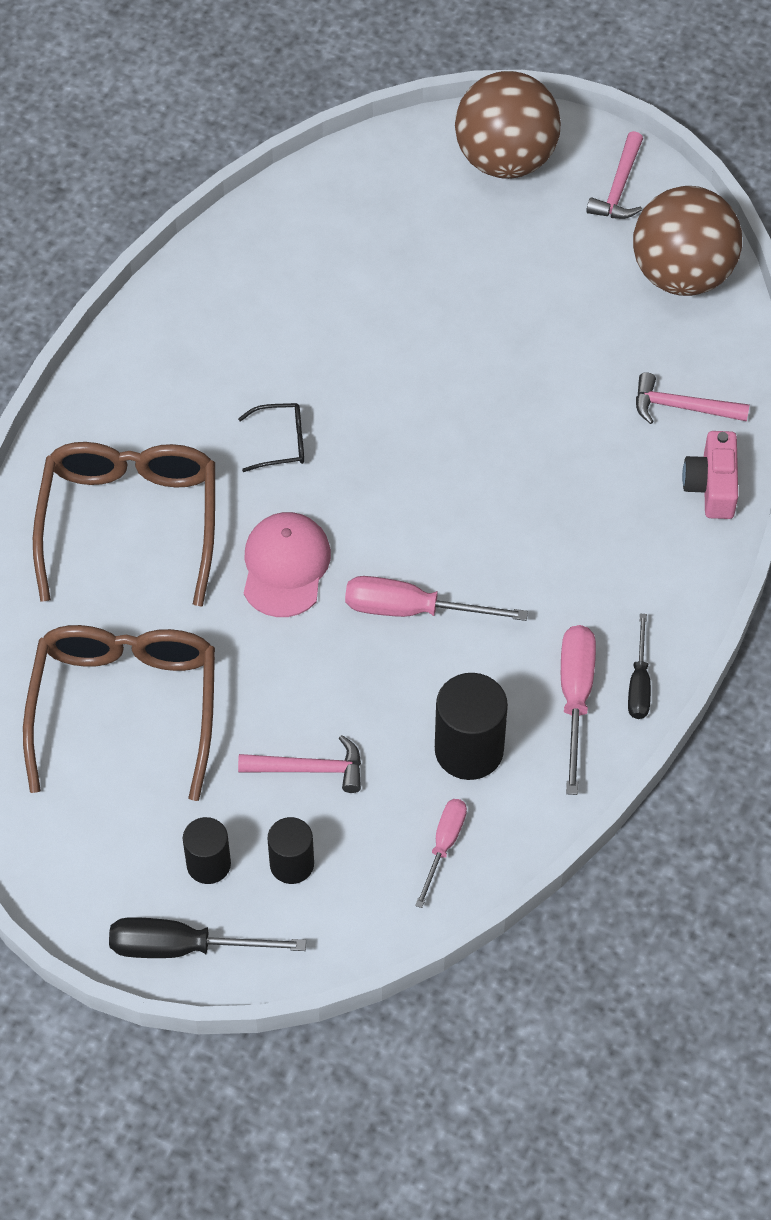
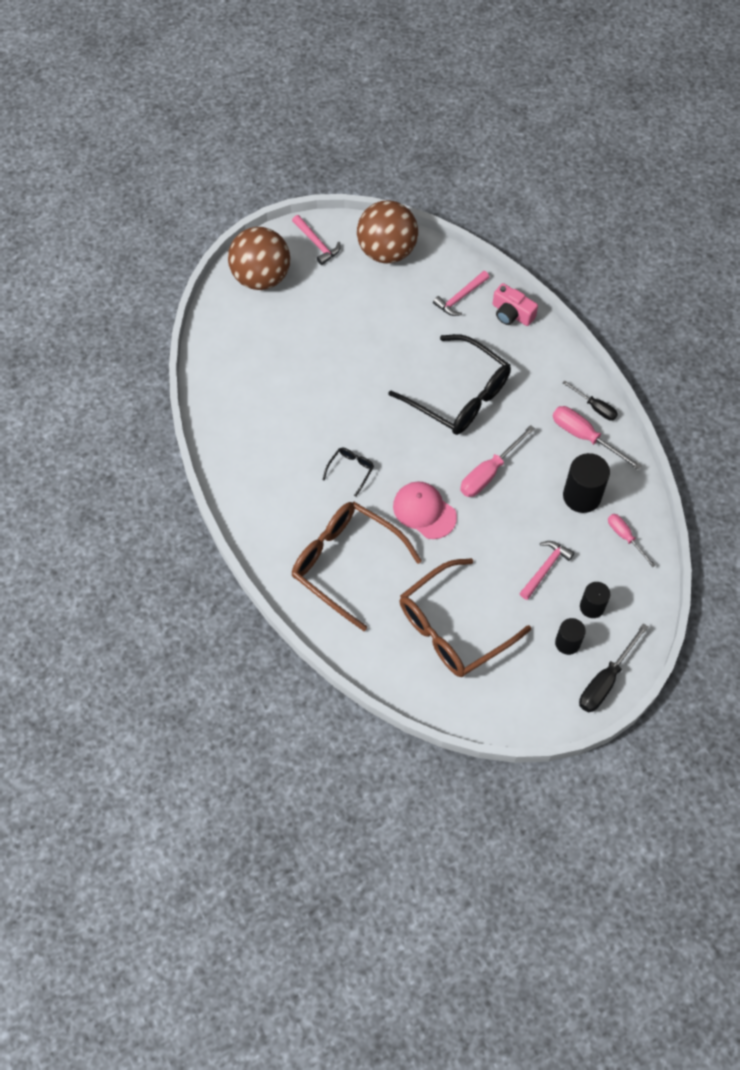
camera: 55 degrees left, 5 degrees up
brown glasses [23,625,215,801] -> brown glasses turned 75 degrees counterclockwise [400,558,531,677]
none -> black glasses [388,334,511,435]

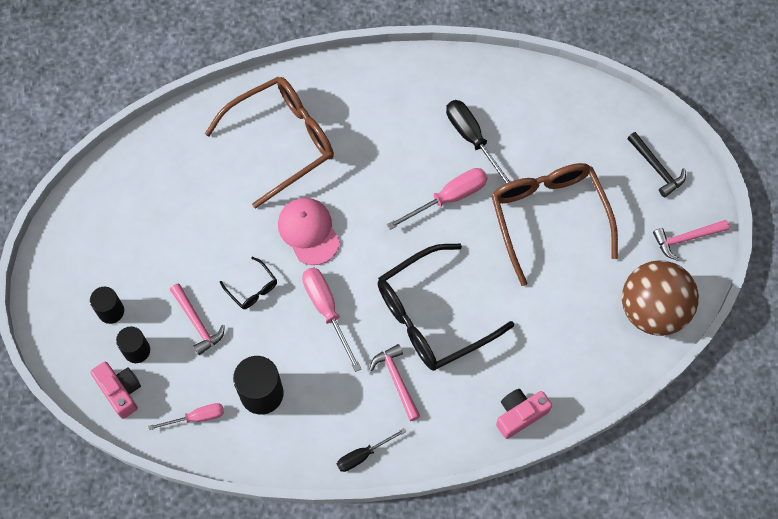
camera: 110 degrees right, 5 degrees up
brown ball [228,227,290,290] -> black hammer [627,132,686,197]
black glasses [323,448,374,497] -> black glasses moved to [220,257,277,309]
pink cap [393,481,457,539] -> pink cap turned 90 degrees counterclockwise [278,198,340,265]
brown glasses [400,558,531,677] -> brown glasses moved to [491,163,618,286]
pink hammer [433,271,489,316] -> pink hammer moved to [369,344,420,421]
pink screwdriver [553,406,642,470] -> pink screwdriver moved to [387,168,488,230]
black screwdriver [579,623,648,712] -> black screwdriver moved to [446,100,511,184]
none -> pink camera [90,362,141,419]

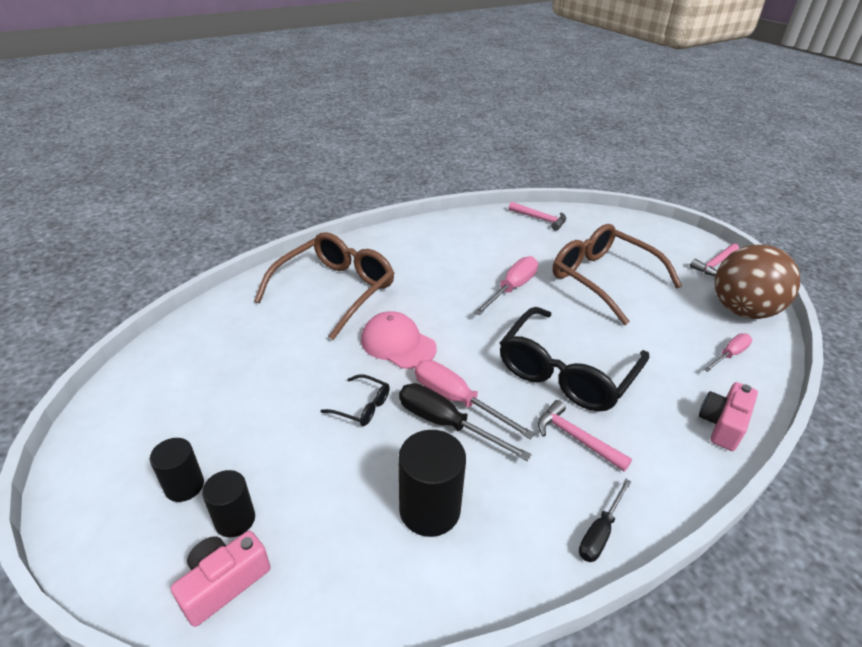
camera: 25 degrees left, 30 degrees down
pink camera [90,362,141,419] -> pink camera turned 75 degrees counterclockwise [171,531,271,627]
pink screwdriver [148,403,224,430] -> pink screwdriver moved to [703,333,752,372]
pink hammer [170,284,225,355] -> pink hammer moved to [509,202,566,231]
black screwdriver [446,100,511,184] -> black screwdriver moved to [399,383,532,461]
black hammer [627,132,686,197] -> none

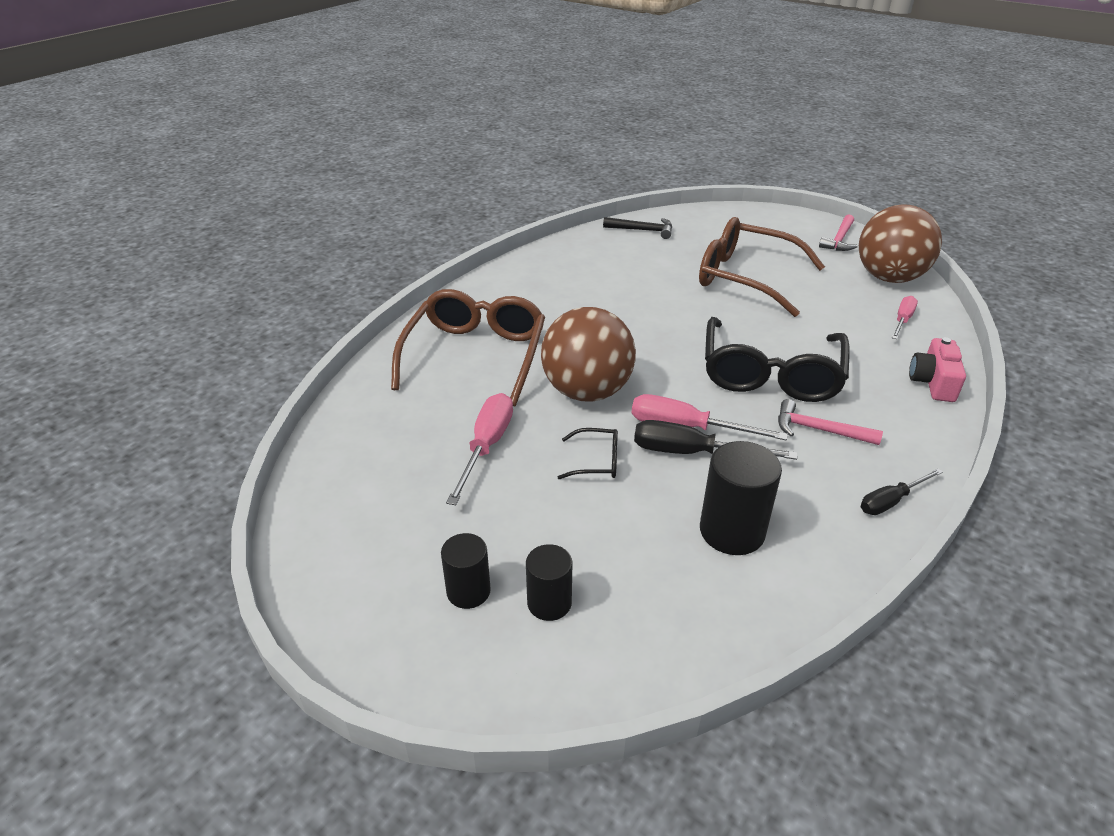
camera: 20 degrees left, 0 degrees up
pink camera [171,531,271,627] -> none
pink cap [361,311,436,369] -> brown ball [541,307,636,402]
pink screwdriver [474,256,538,316] -> pink screwdriver moved to [446,393,513,505]
pink hammer [509,202,566,231] -> black hammer [603,217,672,239]
black screwdriver [579,479,631,562] -> black screwdriver turned 45 degrees clockwise [861,469,943,515]

